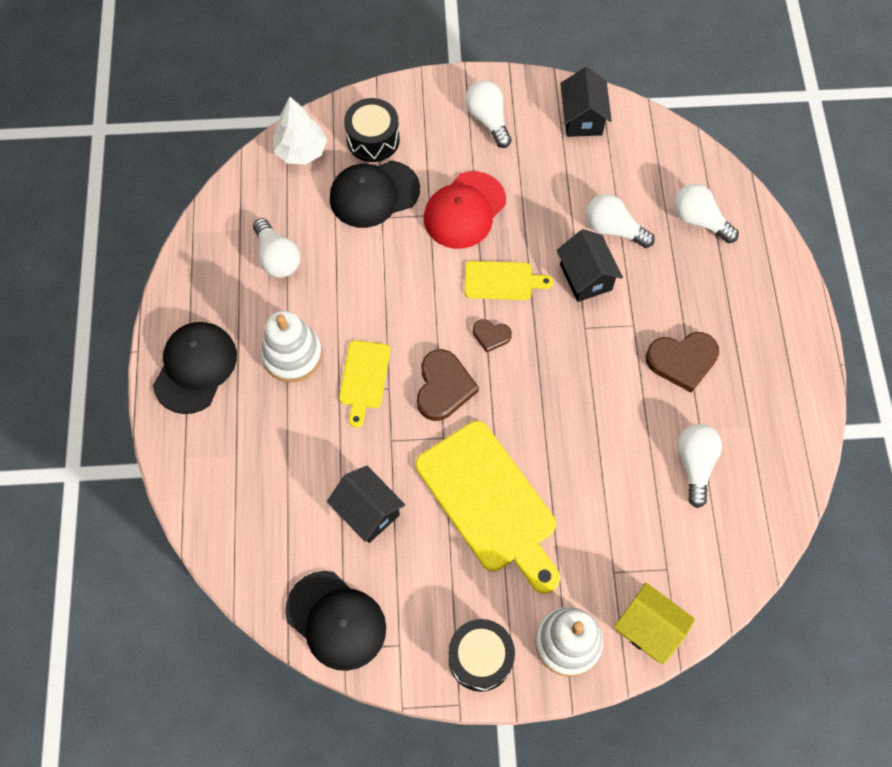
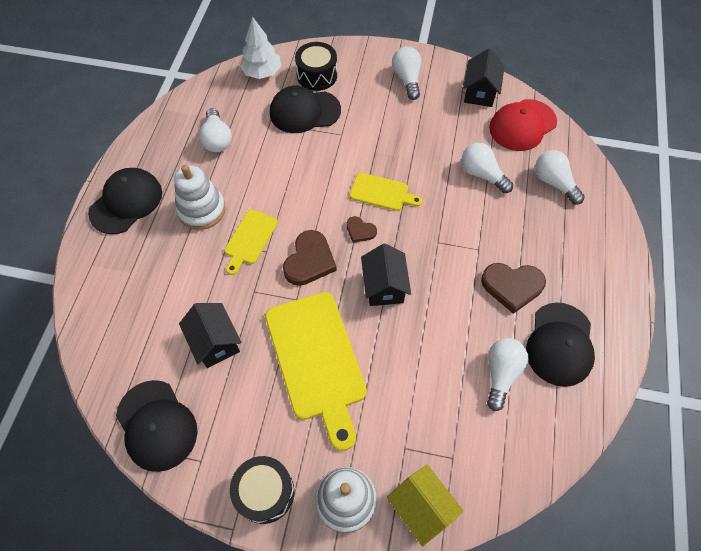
camera: 15 degrees right, 5 degrees down
red cap [424,171,506,249] -> red cap moved to [489,99,557,151]
black house [557,229,623,302] -> black house moved to [361,244,411,306]
none -> black cap [526,302,595,387]

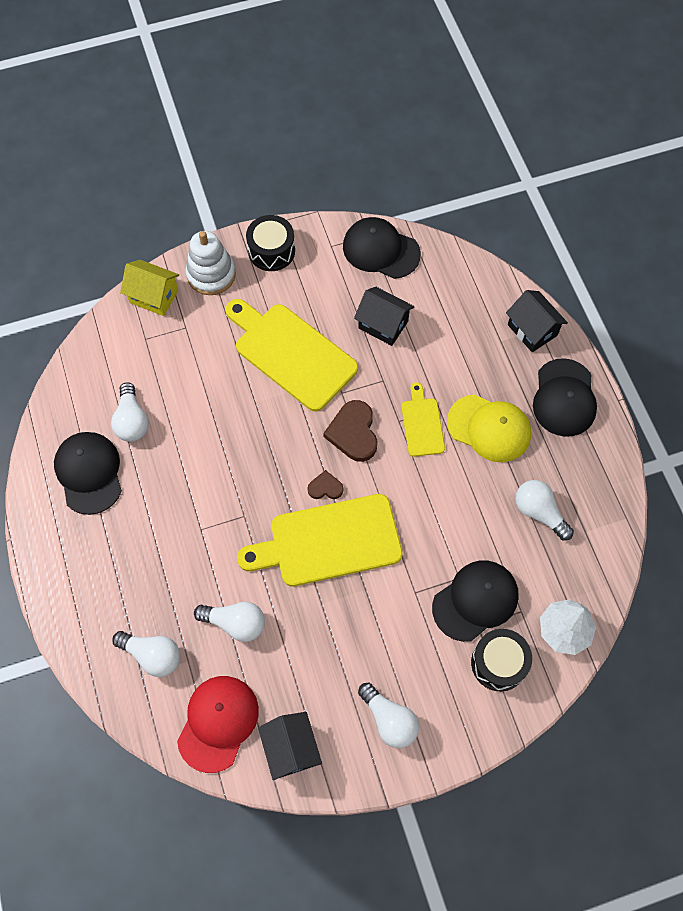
camera: 150 degrees right, 5 degrees up
white stacking toy [174,165,226,230] -> yellow cap [447,394,531,462]
yellow cutting board [350,173,422,211] -> yellow cutting board [237,494,403,586], size x1.94
black house [361,244,411,306] -> black house moved to [506,290,568,352]
brown heart [481,263,546,314] -> none

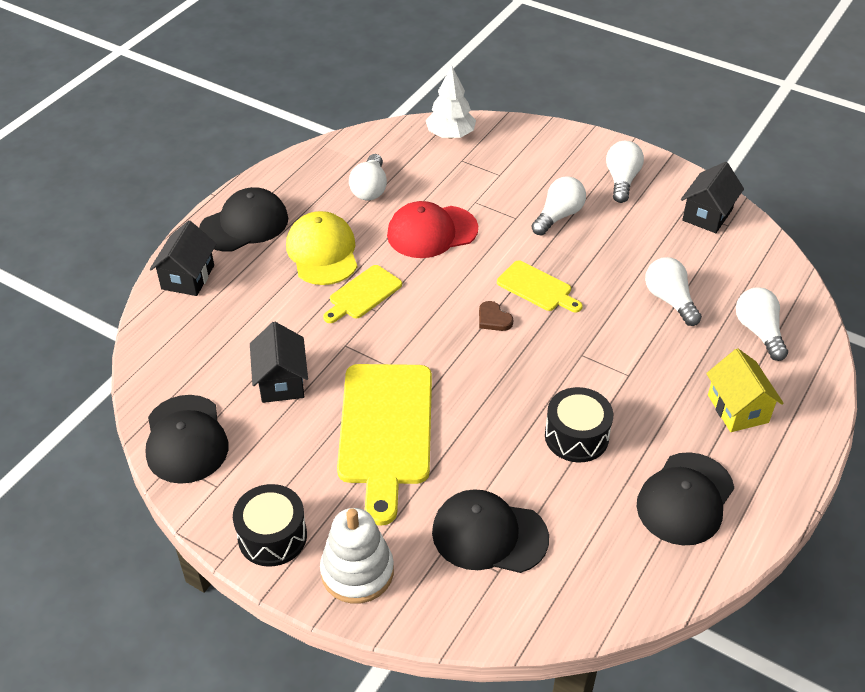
camera: 130 degrees left, 20 degrees down
white light bulb [111,382,149,442] -> white light bulb moved to [531,176,586,235]
yellow house [120,260,179,316] -> yellow house moved to [706,348,784,432]
red cap [177,676,259,773] -> red cap moved to [387,201,478,258]
yellow cutting board [237,494,403,586] -> yellow cutting board [497,260,583,312], size x0.51
brown heart [323,400,377,462] -> none
black cap [432,561,519,642] -> black cap moved to [432,489,549,573]
black drum [471,629,532,692] -> black drum moved to [545,387,613,463]

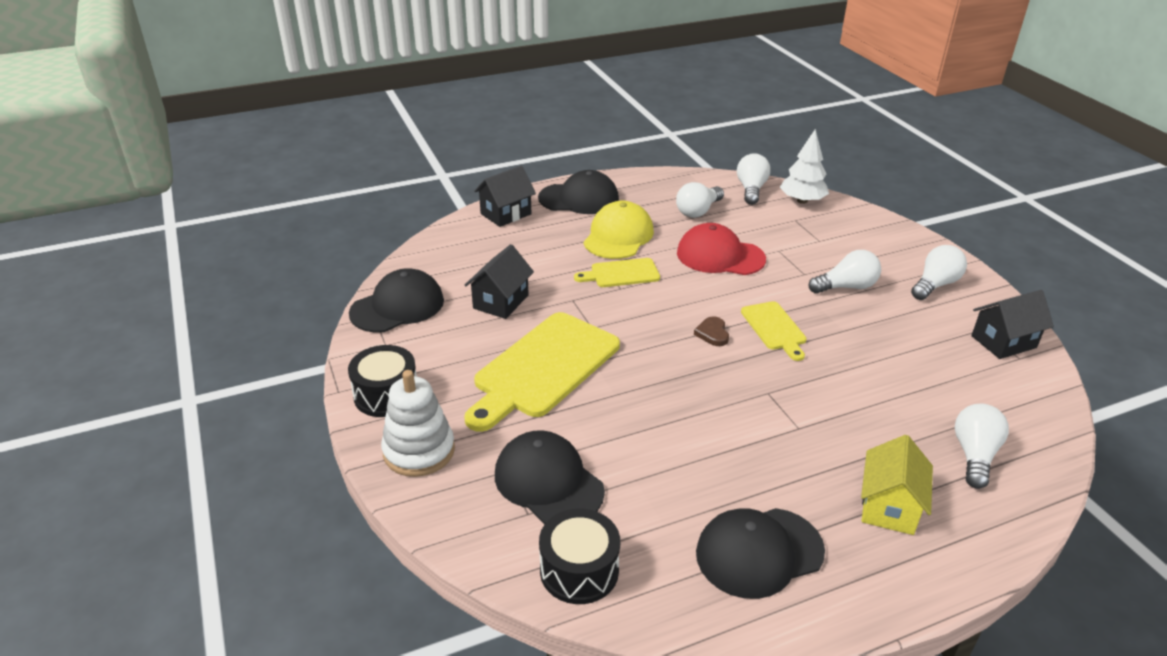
camera: 35 degrees right, 10 degrees down
black cap [146,395,228,484] -> black cap turned 150 degrees counterclockwise [349,268,444,333]
black drum [545,387,613,463] -> black drum moved to [539,509,620,604]
white light bulb [645,257,702,326] -> white light bulb moved to [737,153,770,205]

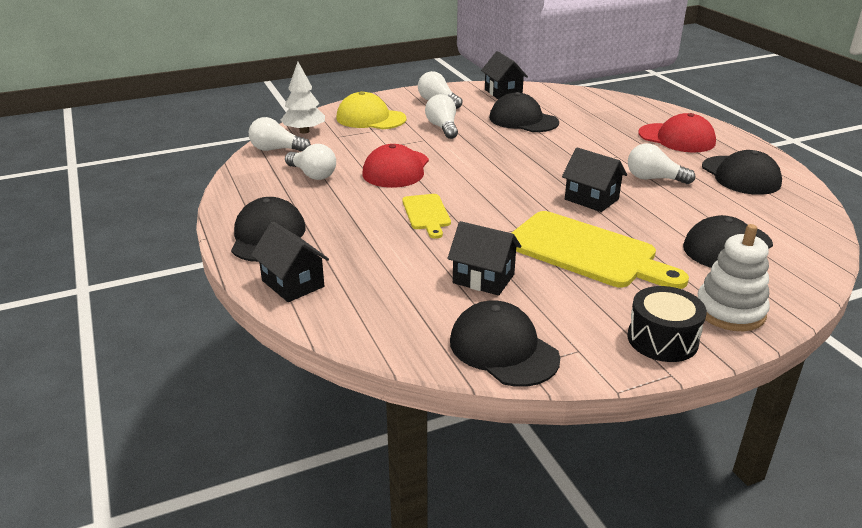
camera: 90 degrees left, 5 degrees down
black drum [539,509,620,604] -> none
yellow cap [584,201,654,259] -> yellow cap moved to [336,91,406,129]
brown heart [694,316,729,346] -> none
yellow cutting board [741,301,807,361] -> none
yellow house [861,435,933,535] -> red cap [638,113,716,152]
white light bulb [954,403,1009,489] -> white light bulb moved to [628,143,695,184]
none -> black cap [489,92,559,132]
none -> black house [562,147,627,212]

